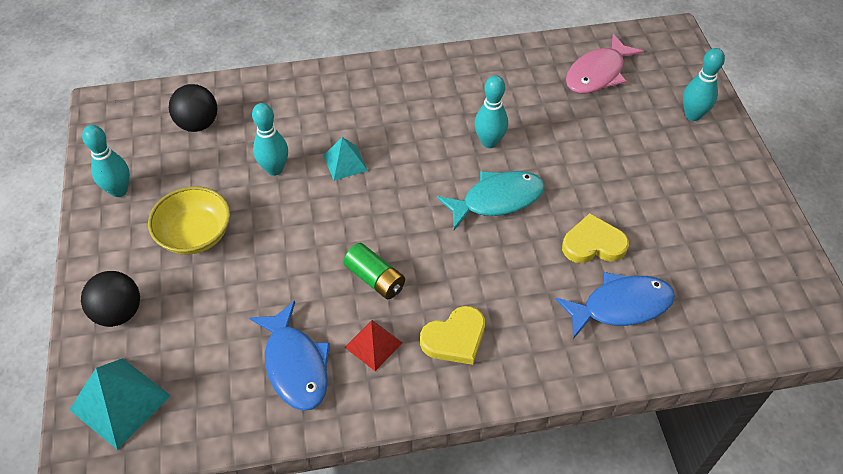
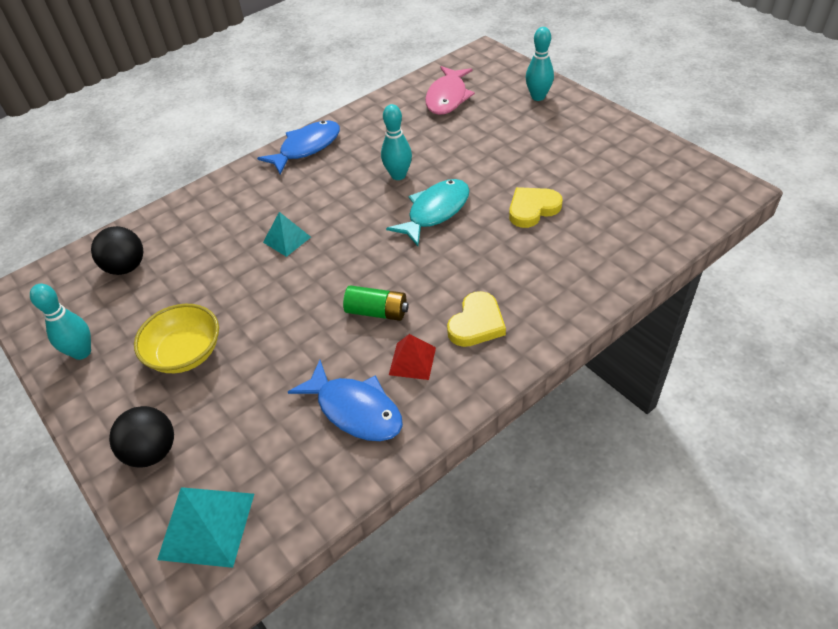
camera: 25 degrees left, 5 degrees down
turquoise bowling pin [252,103,288,176] -> none
blue fish [555,272,675,339] -> blue fish moved to [257,121,340,174]

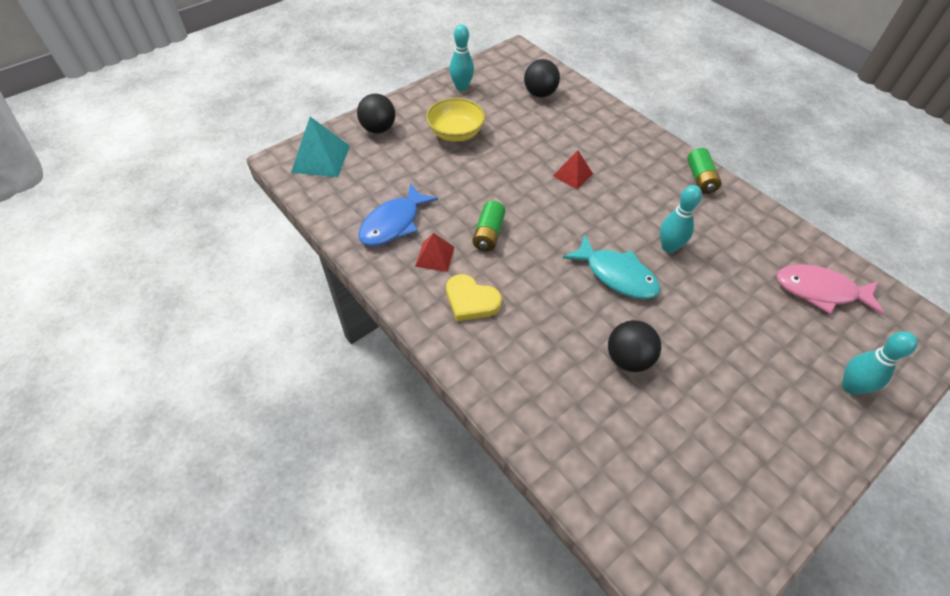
camera: 85 degrees right, 5 degrees up
blue fish [257,121,340,174] -> green battery [687,148,722,194]
turquoise pyramid [263,212,311,257] -> red pyramid [553,151,593,189]
yellow heart [509,187,563,228] -> black ball [608,320,661,372]

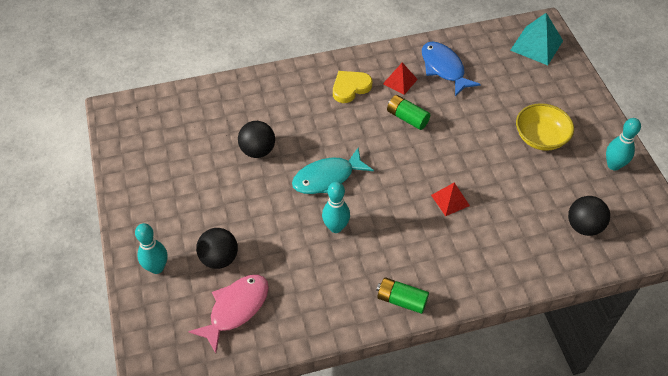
camera: 115 degrees right, 0 degrees up
black ball [357,94,395,133] -> black ball moved to [196,228,238,269]

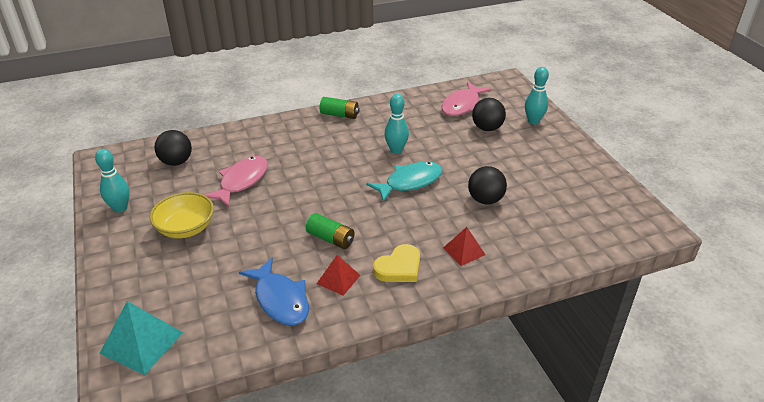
camera: 175 degrees right, 15 degrees down
red pyramid [431,183,470,216] -> red pyramid moved to [443,227,485,266]
none -> pink fish [205,156,268,207]

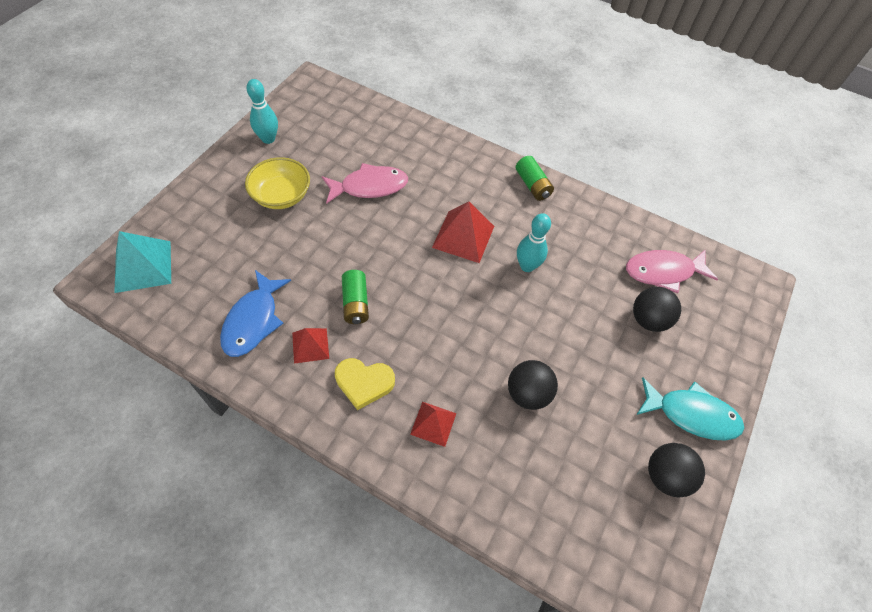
camera: 45 degrees right, 20 degrees up
black ball [154,130,192,166] -> black ball moved to [648,443,705,497]
turquoise fish [366,162,443,202] -> turquoise fish moved to [636,377,744,441]
turquoise bowling pin [525,67,549,125] -> none
none -> red pyramid [432,202,494,263]

